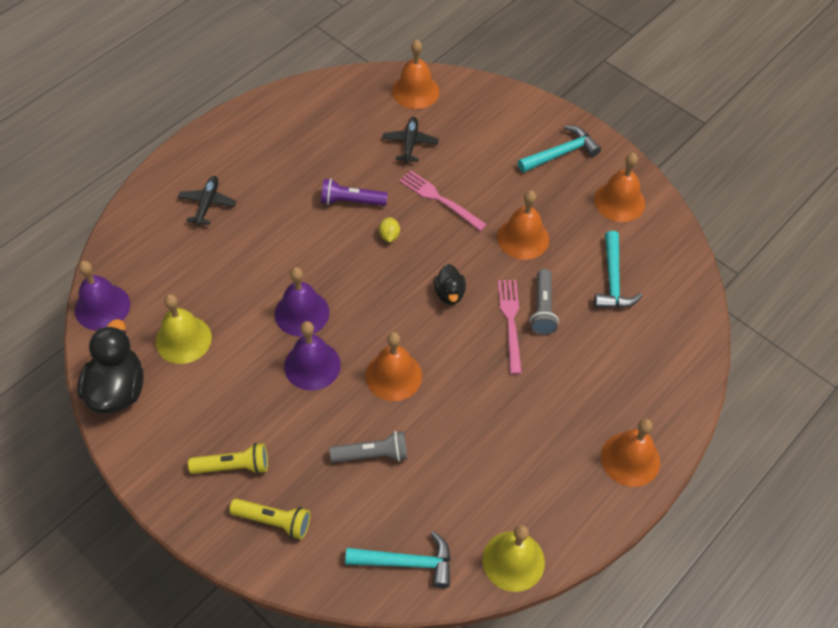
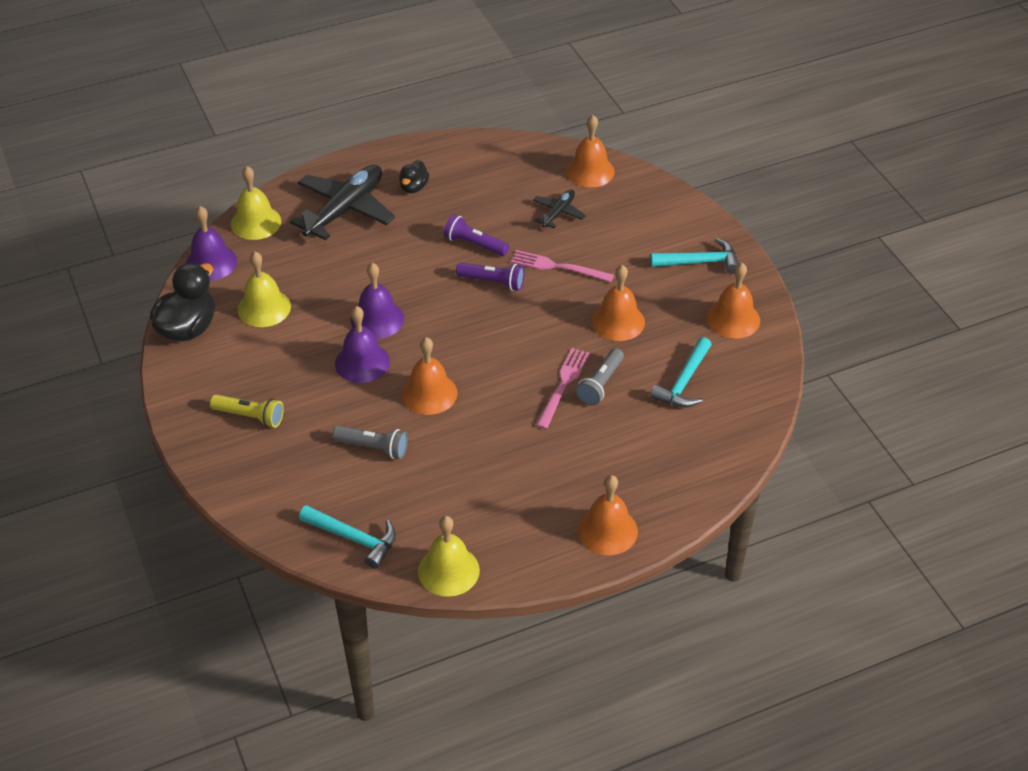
camera: 25 degrees right, 10 degrees down
black plane [178,176,236,226] -> black plane [290,165,395,240], size x1.98
yellow flashlight [229,498,310,540] -> none
yellow lemon [379,217,400,243] -> purple flashlight [456,262,525,291]
pink fork [399,170,487,231] -> pink fork turned 45 degrees counterclockwise [511,250,614,282]
black duck [434,264,466,305] -> black duck moved to [399,160,429,193]
none -> yellow bell [231,166,281,240]

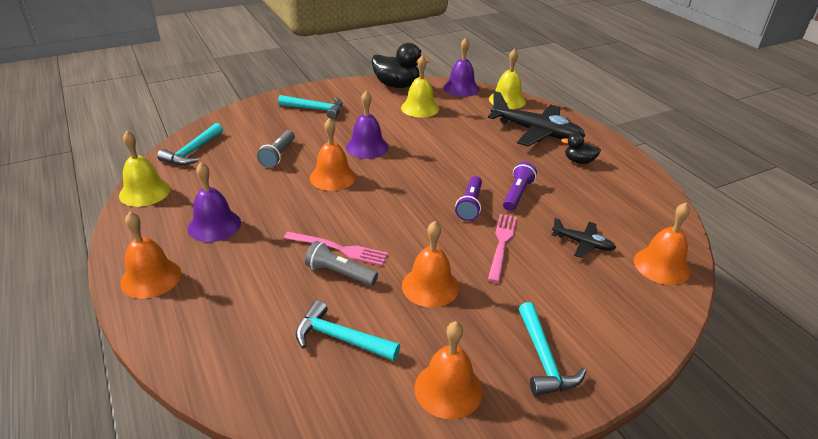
camera: 85 degrees right, 10 degrees down
yellow flashlight [210,394,284,428] -> turquoise hammer [278,95,343,119]
purple bell [351,263,404,339] -> purple bell moved to [188,162,241,242]

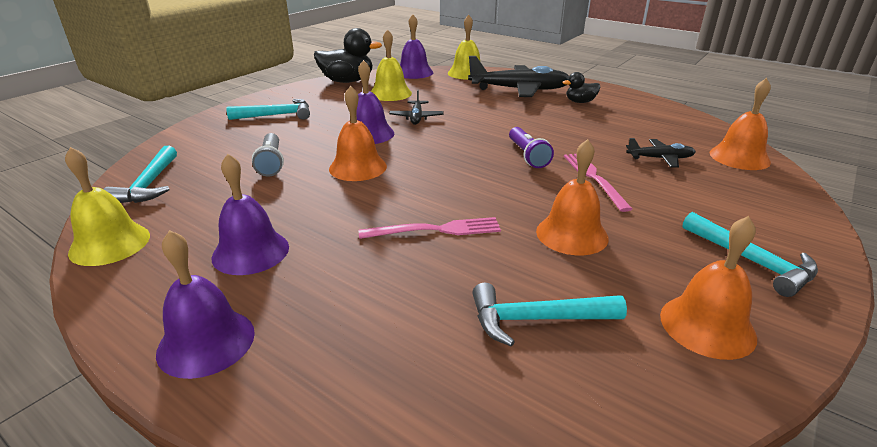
camera: 25 degrees left, 5 degrees down
orange bell [120,212,181,299] -> purple bell [156,230,255,379]
grey flashlight [305,241,378,286] -> none
purple flashlight [503,162,537,211] -> none
none -> black plane [389,90,444,125]

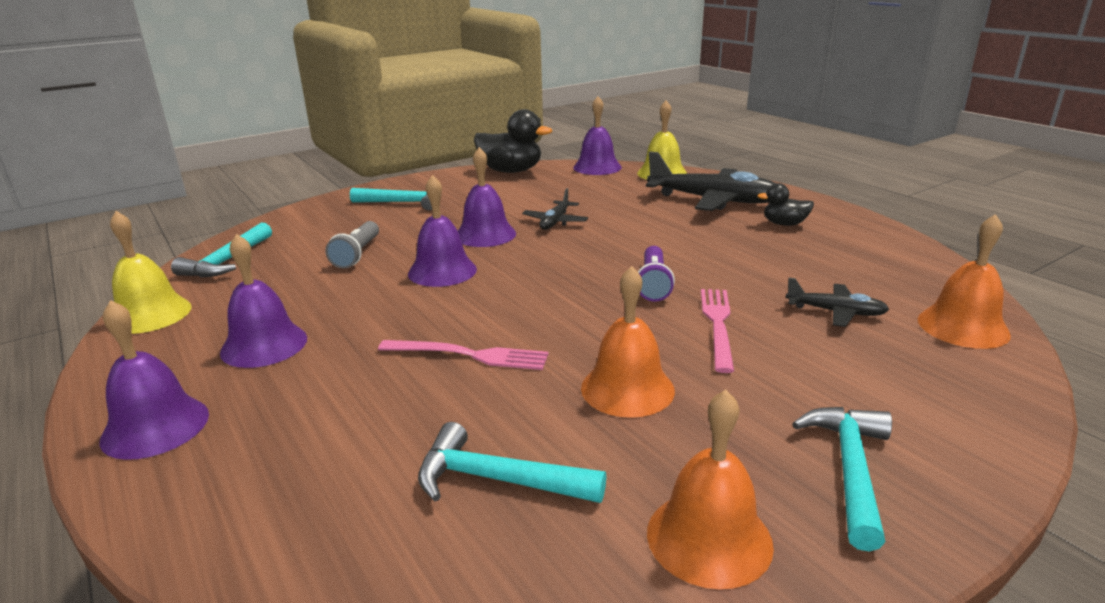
camera: 20 degrees right, 5 degrees down
orange bell [329,86,387,181] -> purple bell [408,175,477,287]
yellow bell [371,29,412,101] -> none
turquoise hammer [682,212,818,297] -> turquoise hammer turned 150 degrees counterclockwise [792,407,892,551]

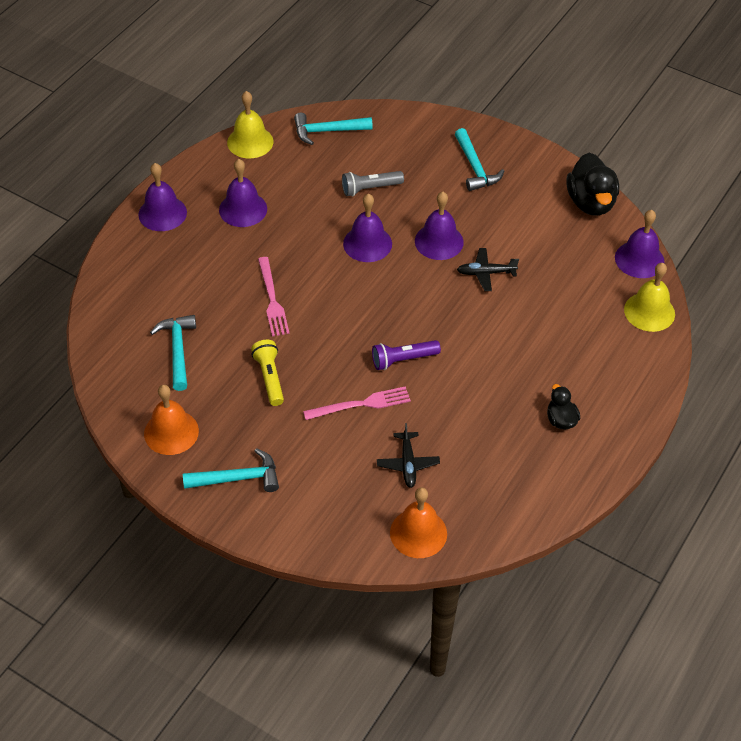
camera: 65 degrees right, 25 degrees up
orange bell [581,266,675,418] -> yellow flashlight [251,340,284,406]
black plane [646,151,776,211] -> none

